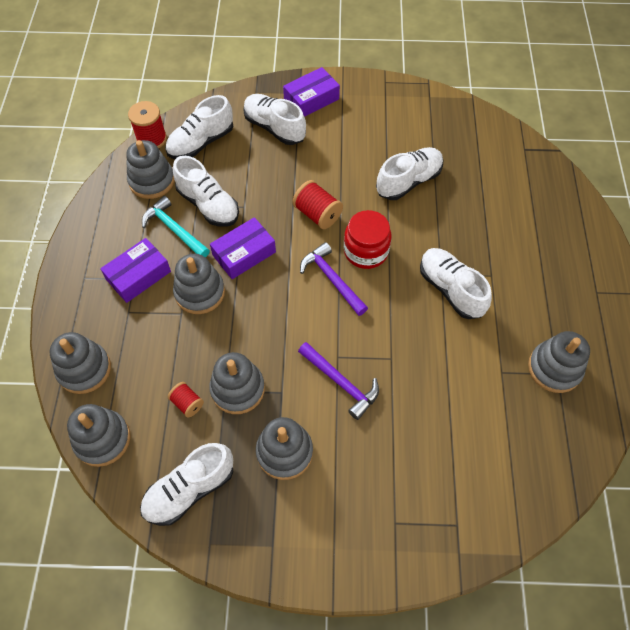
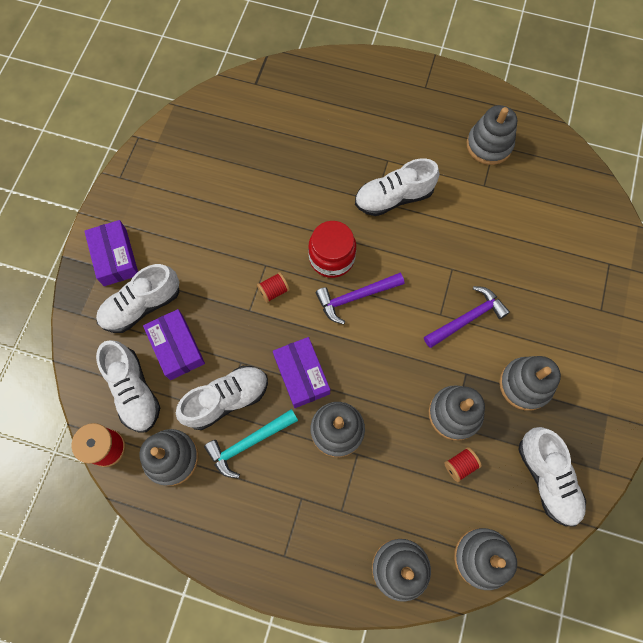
camera: 75 degrees left, 10 degrees up
purple box [100,238,171,303] -> purple box moved to [143,309,205,380]
red spool [292,180,343,229] -> red spool [257,272,290,303], size x0.62
white shoe [376,147,443,200] -> none

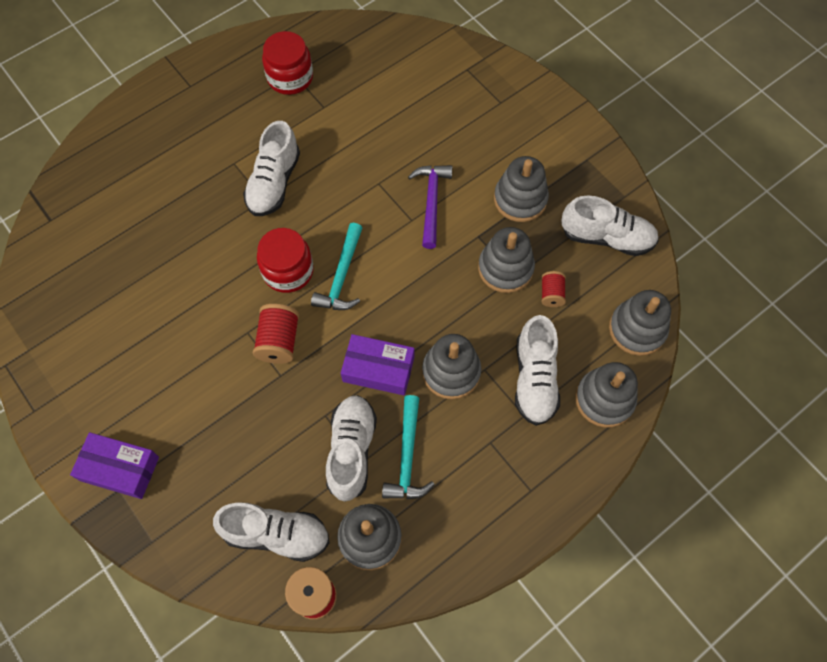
camera: 55 degrees left, 5 degrees down
white shoe [96,264,179,333] -> white shoe moved to [515,315,560,426]
purple box [143,309,205,380] -> none
red spool [257,272,290,303] -> red spool [253,304,300,364], size x1.63
purple hammer [315,273,404,324] -> turquoise hammer [311,223,362,310]
grey stacking toy [467,105,517,165] -> red jar [262,31,313,95]

